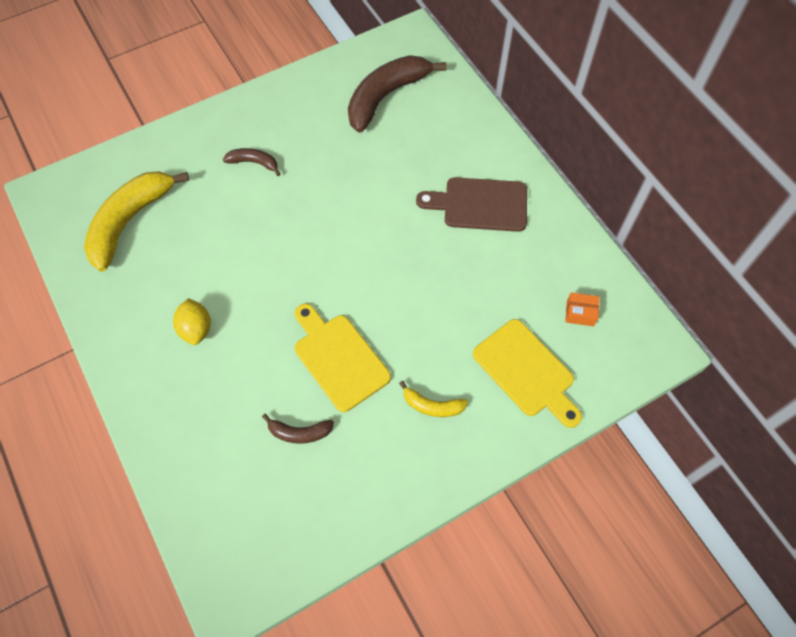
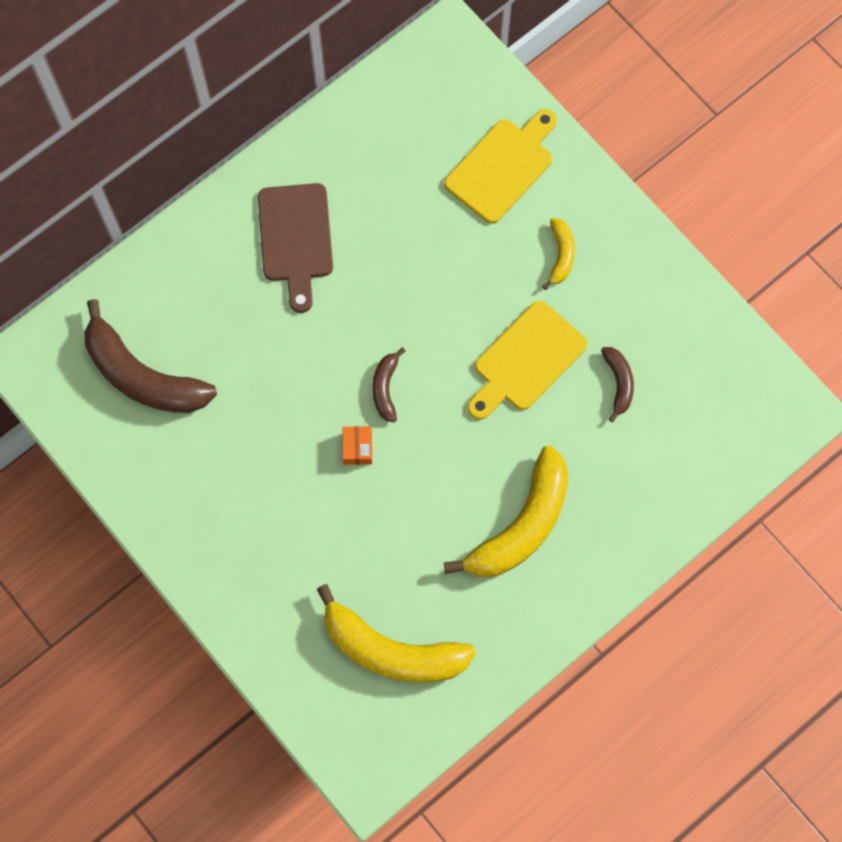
camera: 100 degrees left, 10 degrees up
yellow lemon [173,298,211,345] -> yellow banana [444,446,568,577]
brown banana [223,148,281,176] -> brown banana moved to [372,347,405,422]
orange box [565,293,600,326] -> orange box moved to [343,426,372,465]

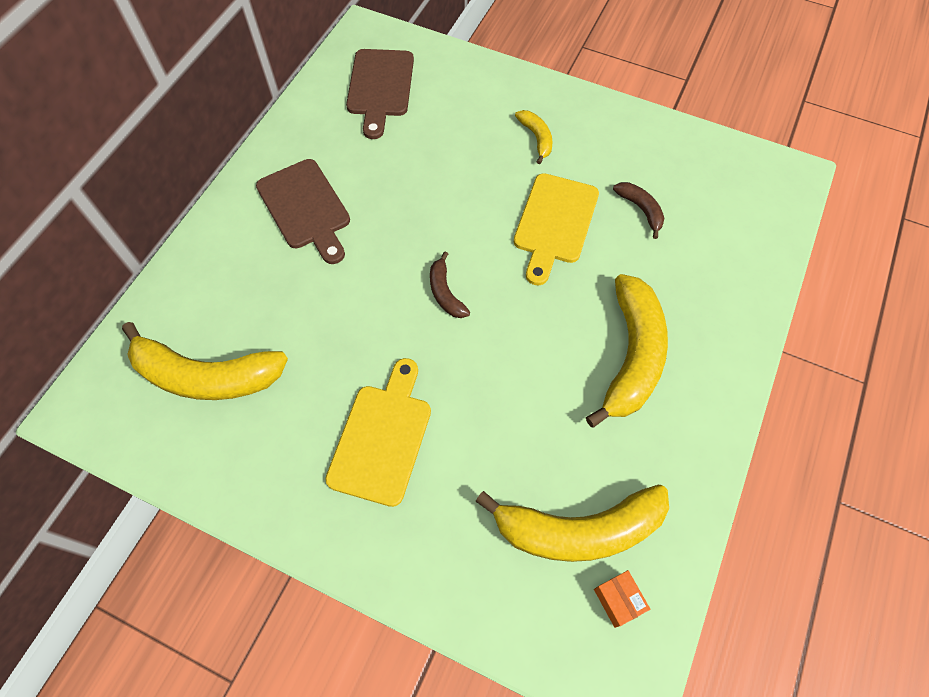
camera: 25 degrees left, 10 degrees down
brown banana [84,299,217,413] -> yellow banana [122,322,288,400]
orange box [343,426,372,465] -> orange box moved to [594,570,650,628]
yellow cutting board [444,109,557,224] -> yellow cutting board moved to [325,358,431,507]
none -> brown cutting board [346,49,414,139]

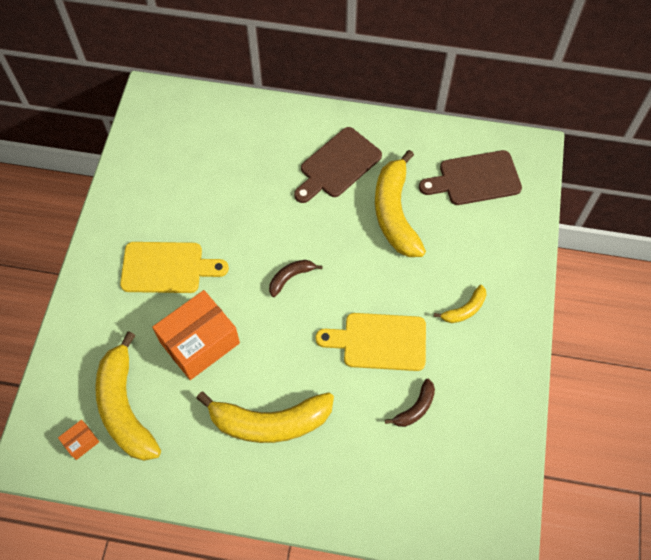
camera: 75 degrees right, 0 degrees up
yellow banana [122,322,288,400] -> yellow banana moved to [375,150,426,257]
none -> orange box [152,290,240,380]

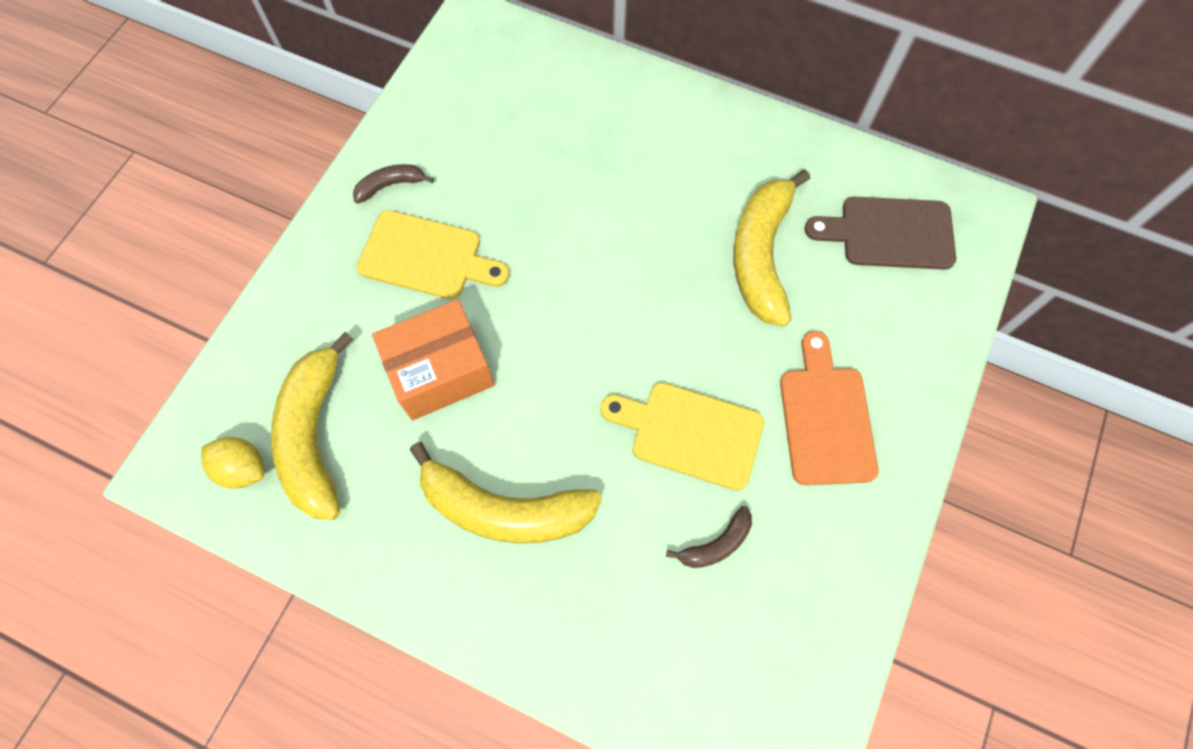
camera: 15 degrees right, 5 degrees up
orange box [58,420,99,460] -> yellow lemon [201,437,264,489]
brown banana [269,260,323,297] -> brown banana moved to [353,164,434,203]
brown cutting board [294,127,382,203] -> none
yellow banana [434,285,486,323] -> orange cutting board [780,331,878,485]

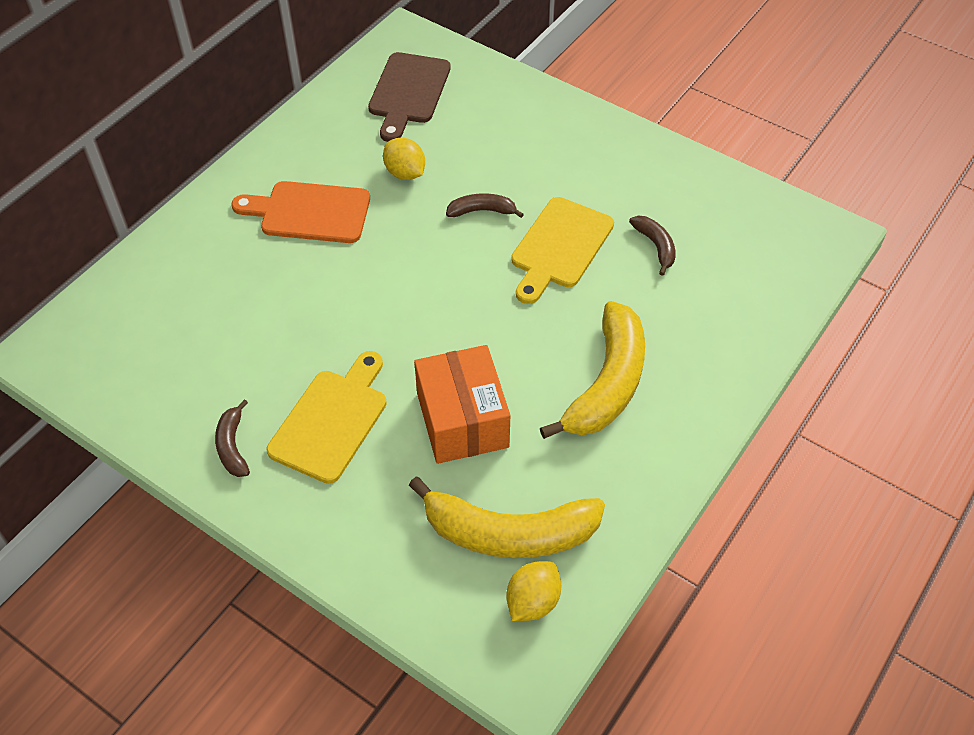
camera: 80 degrees left, 15 degrees down
yellow banana [733,169,810,327] -> yellow lemon [383,137,425,180]
orange cutting board [780,331,878,485] -> orange cutting board moved to [232,181,370,243]
none -> brown banana [446,193,524,218]

